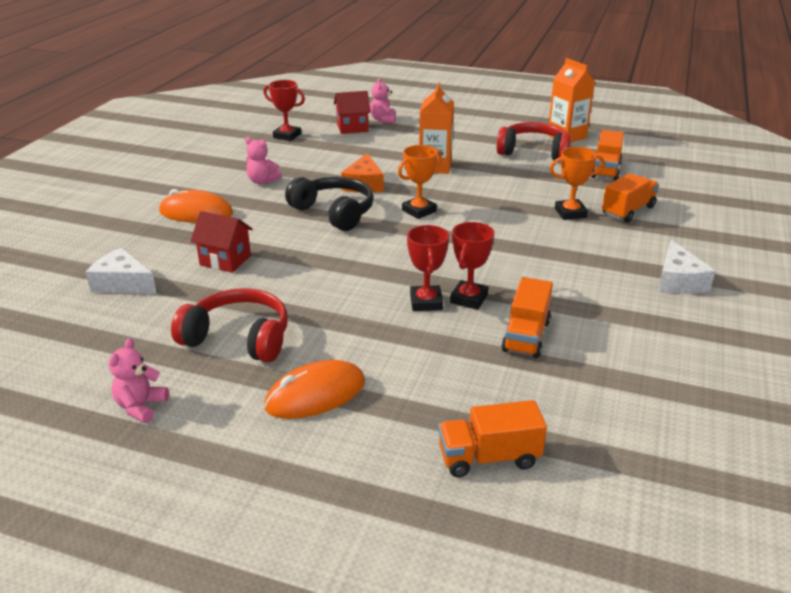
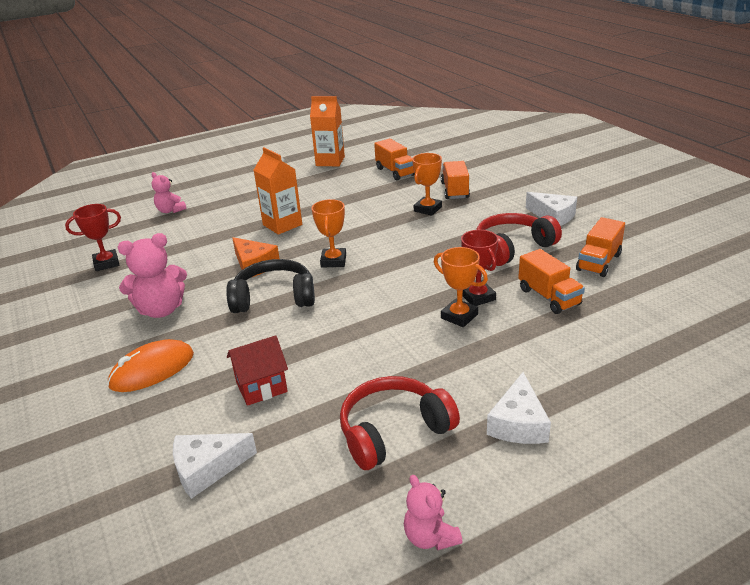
camera: 45 degrees left, 0 degrees up
pink teddy bear [245,137,282,184] -> pink teddy bear [118,233,187,318], size x1.67
orange mouse [264,360,365,419] -> white cheese [487,372,551,444]
red house [334,91,371,134] -> none
red trophy [407,225,449,311] -> orange trophy [434,247,488,327]
orange truck [438,400,547,477] -> orange truck moved to [576,217,625,277]
red headphones [497,122,571,162] -> red headphones moved to [476,213,562,266]

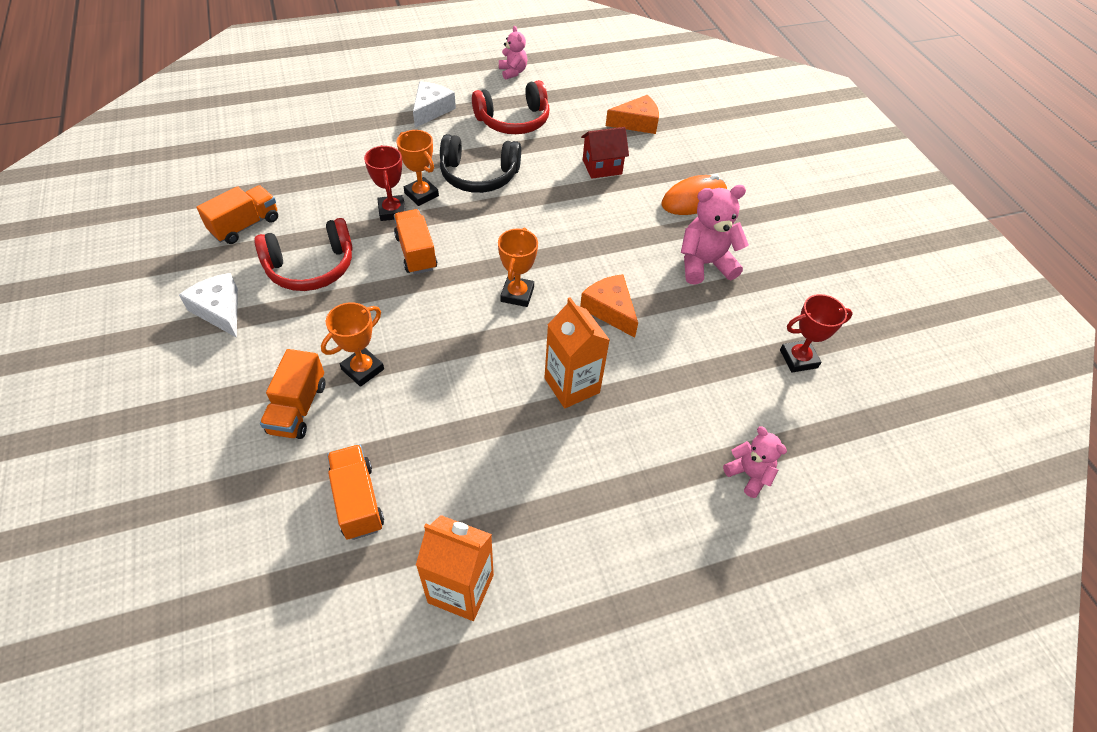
camera: 175 degrees left, 20 degrees up
white cheese [173,433,257,499] -> orange cheese [606,95,659,134]
black headphones [226,259,315,313] -> black headphones moved to [440,134,521,193]
orange truck [518,249,585,314] -> orange truck moved to [394,209,437,274]

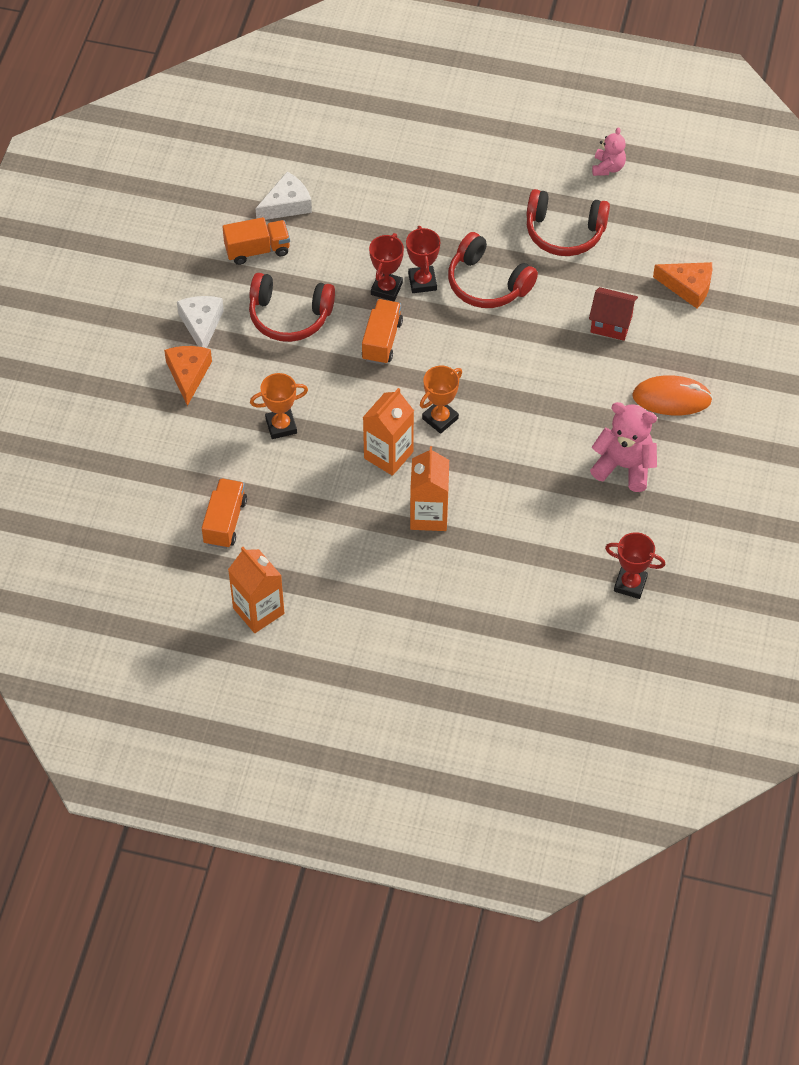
camera: 35 degrees right, 5 degrees up
orange truck [260,349,325,439] -> none
orange trophy [397,130,439,206] -> red trophy [406,226,440,293]
white cheese [413,82,456,128] -> white cheese moved to [255,172,312,220]
black headphones [440,134,521,193] -> red headphones [448,232,538,308]
orange cheese [580,274,638,338] -> orange cheese moved to [164,346,212,406]
pink teddy bear [723,426,787,498] -> none
none -> orange carton [363,388,414,476]

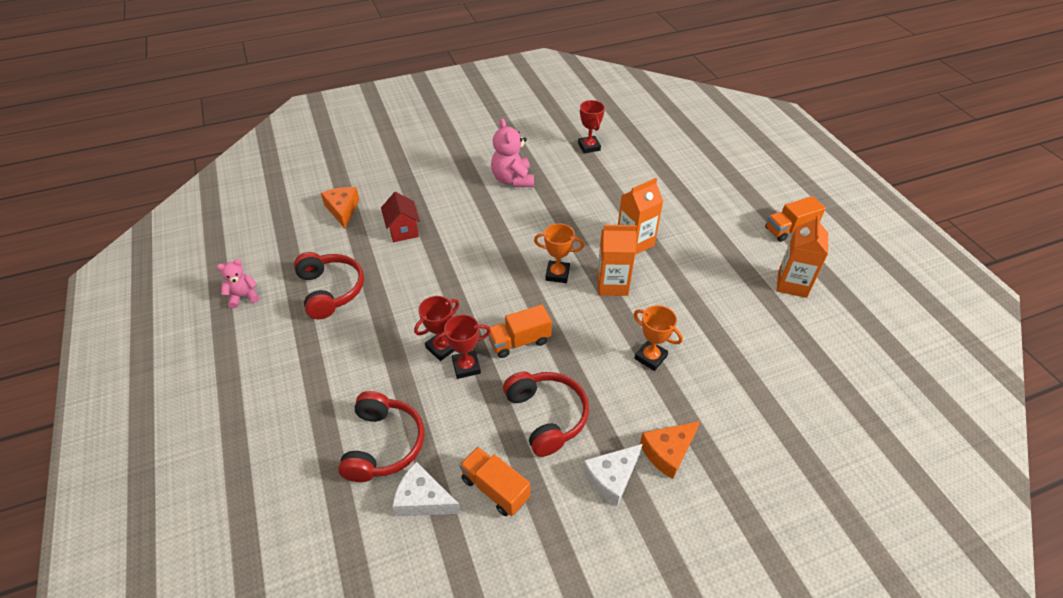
camera: 125 degrees left, 10 degrees down
orange truck [202,478,247,549] -> orange truck moved to [765,196,826,242]
red headphones [448,232,538,308] -> red headphones moved to [338,391,424,482]
orange mouse [632,375,713,415] -> none

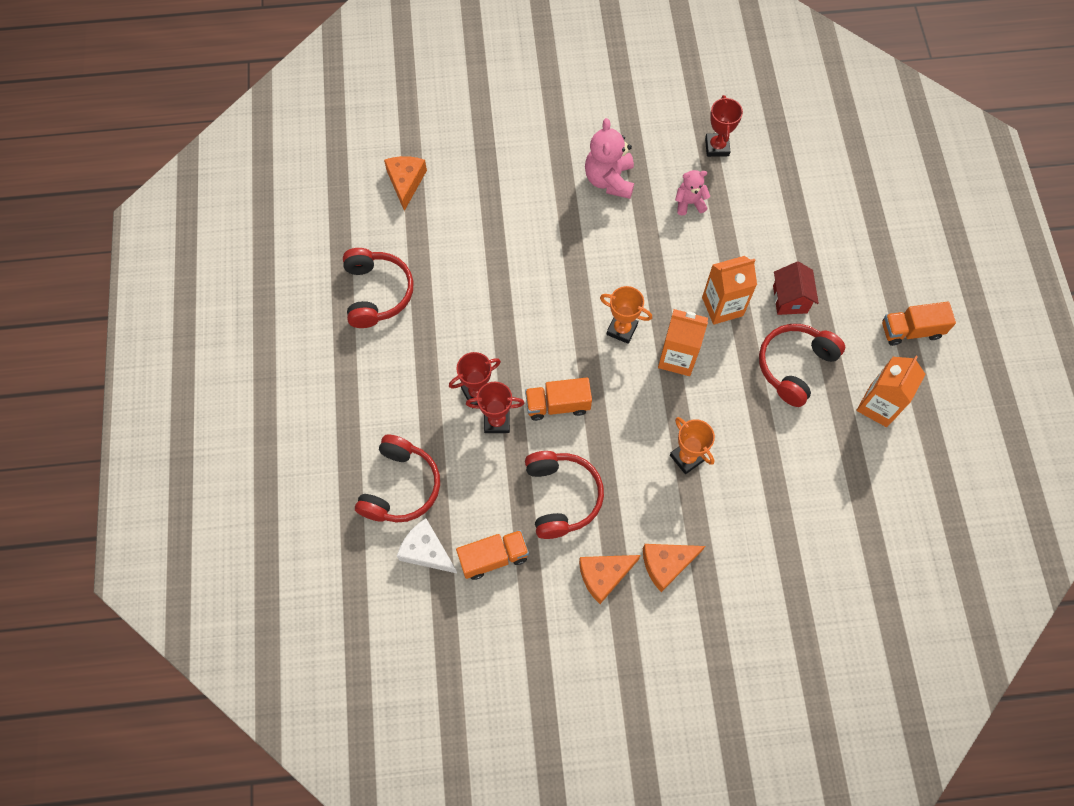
camera: 15 degrees right, 20 degrees up
pink teddy bear [216,259,259,309] -> pink teddy bear moved to [675,170,710,215]
red house [381,192,420,242] -> red house moved to [773,261,819,315]
orange truck [459,447,530,516] -> orange truck turned 105 degrees clockwise [456,530,529,580]
white cheese [583,444,642,506] -> orange cheese [579,555,641,604]
none -> red headphones [759,324,845,407]

